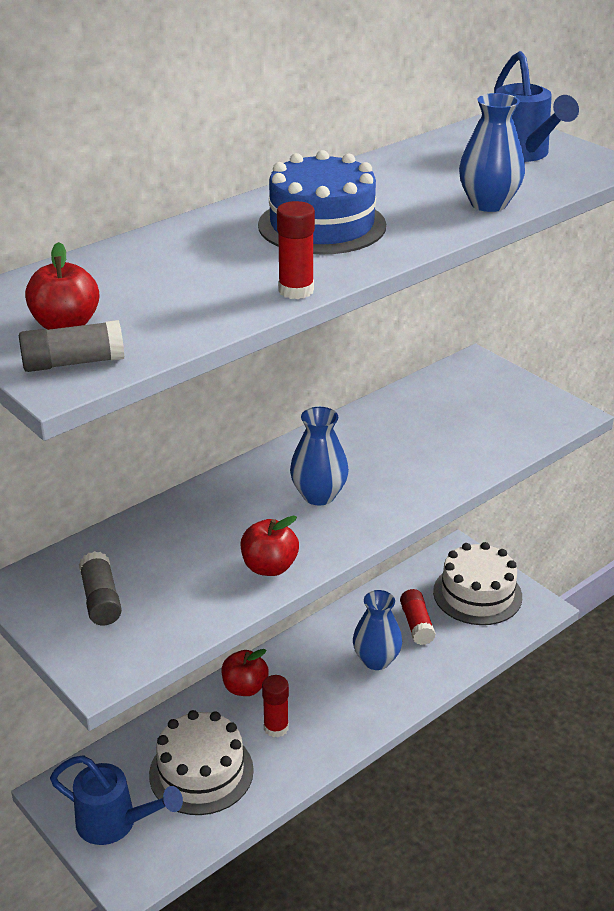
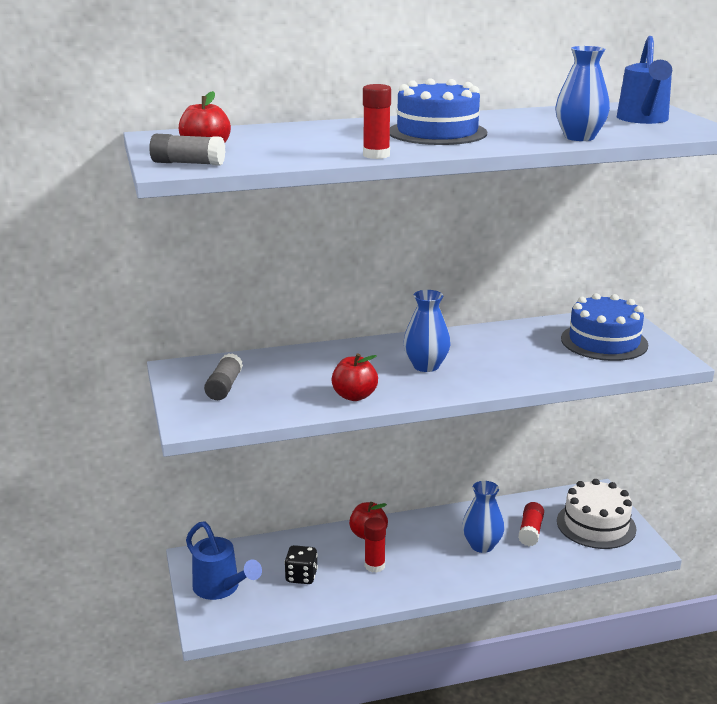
camera: 25 degrees right, 10 degrees down
white cake [149,710,254,815] -> black dice [284,545,318,584]
none -> blue cake [561,293,648,361]

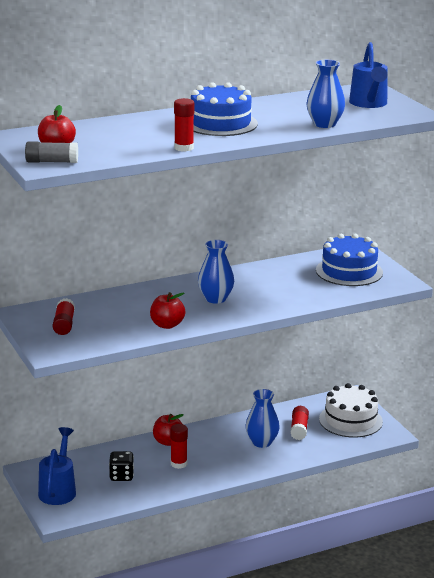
camera: 10 degrees left, 0 degrees up
blue watering can [186,521,262,600] -> blue watering can turned 120 degrees counterclockwise [38,427,76,505]
grey glue stick [204,353,243,400] -> red glue stick [53,298,75,335]

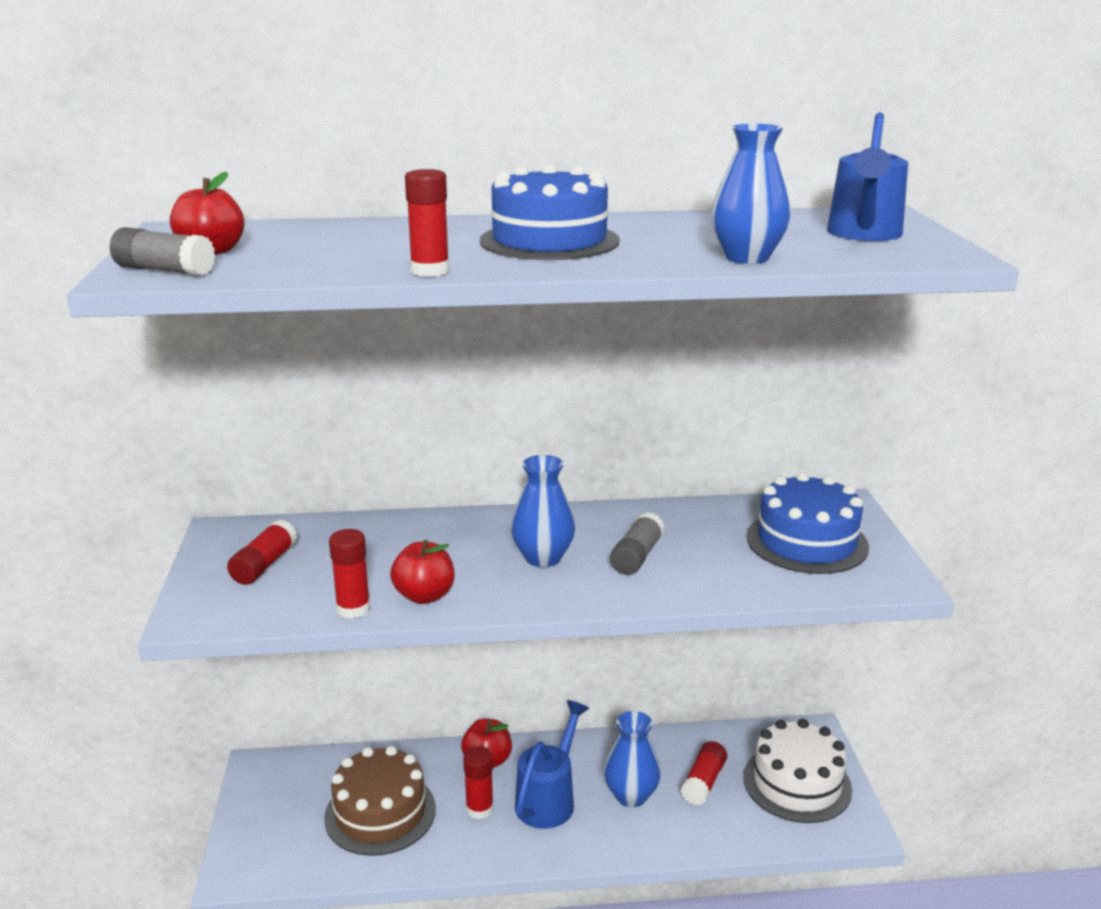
camera: 20 degrees right, 0 degrees up
blue watering can [38,427,76,505] -> blue watering can moved to [515,700,589,829]
black dice [109,451,134,481] -> brown cake [324,746,436,856]
none -> red glue stick [329,529,371,619]
none -> grey glue stick [610,512,665,575]

